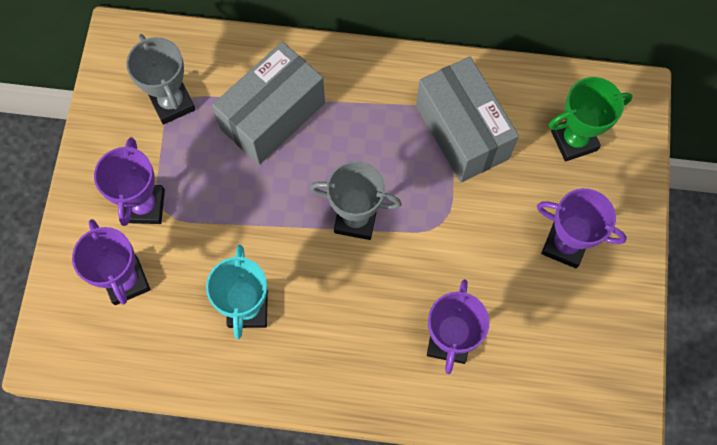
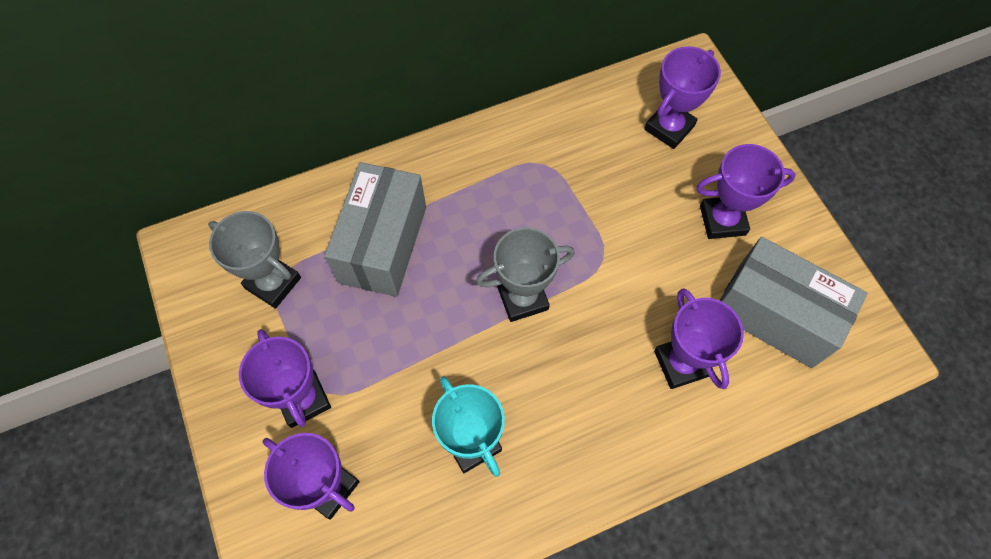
camera: 30 degrees left, 5 degrees down
grey box [416,57,519,182] -> grey box moved to [719,237,867,368]
green trophy [549,77,633,162] -> purple trophy [644,46,721,149]

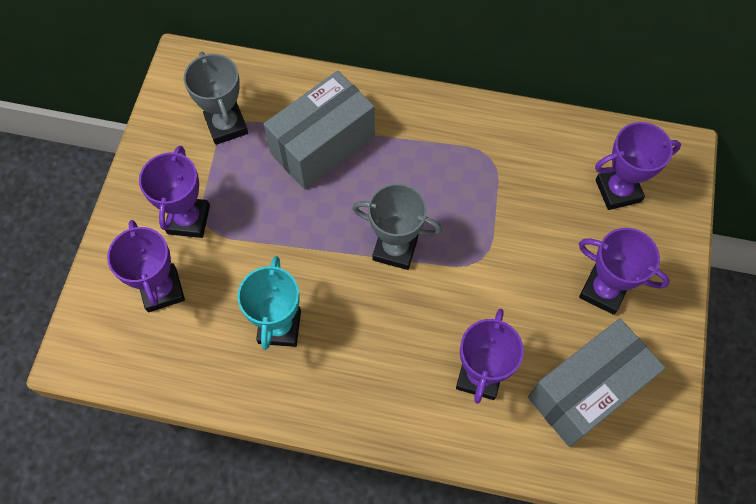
camera: 35 degrees right, 0 degrees up
grey box [719,237,867,368] -> grey box turned 75 degrees clockwise [528,318,665,447]

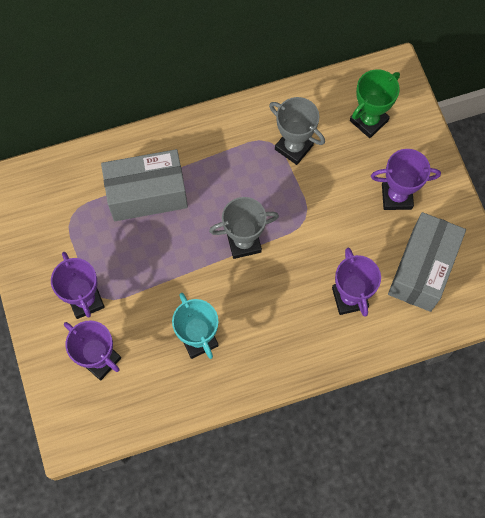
camera: 30 degrees left, 5 degrees up
grey trophy [184,52,248,145] -> grey trophy moved to [269,97,325,165]
grey box [264,71,375,189] -> grey box turned 60 degrees clockwise [101,149,188,221]
purple trophy [595,122,681,210] -> green trophy [350,69,400,138]

